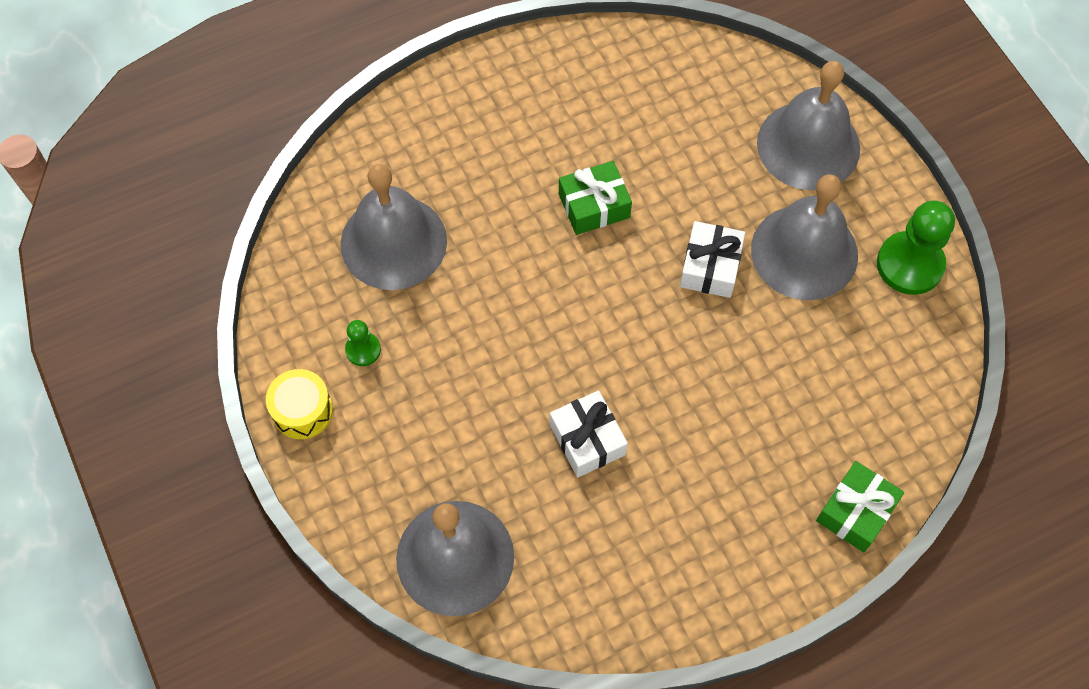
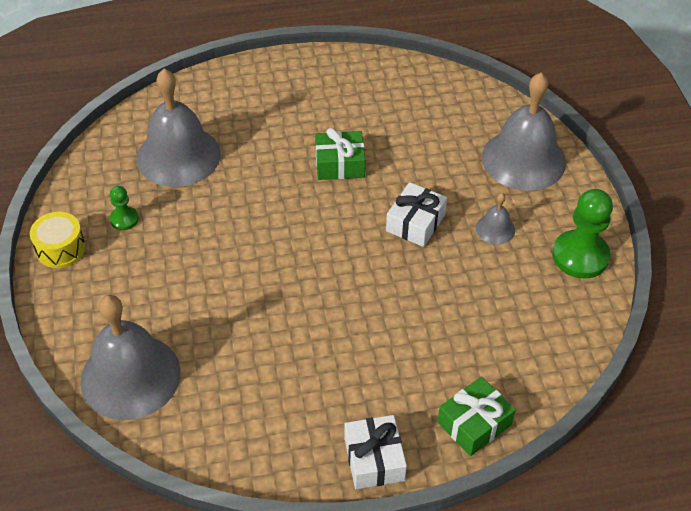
camera: 15 degrees right, 15 degrees down
white gift [550,390,628,477] -> white gift moved to [344,415,407,489]
grey bell [751,174,858,300] -> grey bell [476,193,515,245], size x0.44

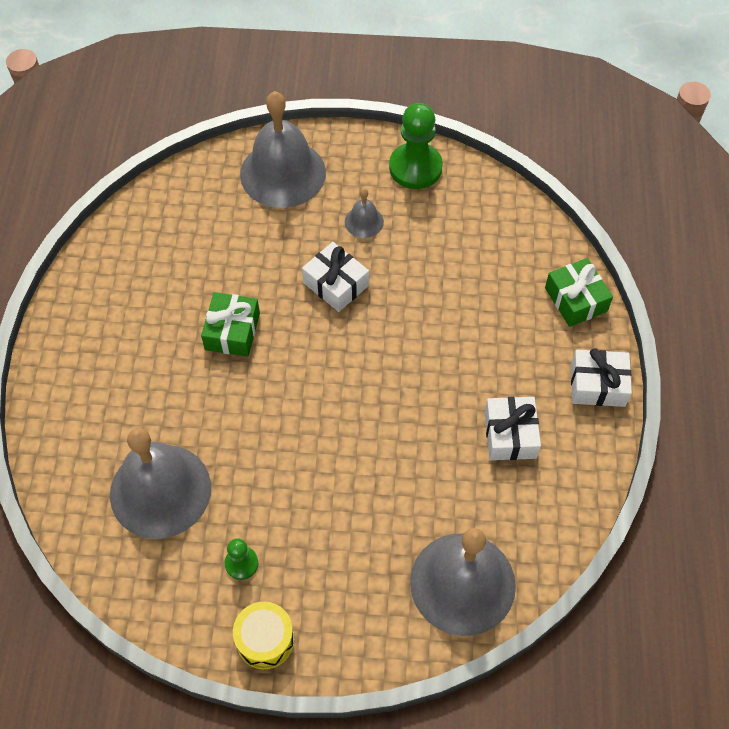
camera: 75 degrees left, 10 degrees up
none -> white gift [485,397,541,460]

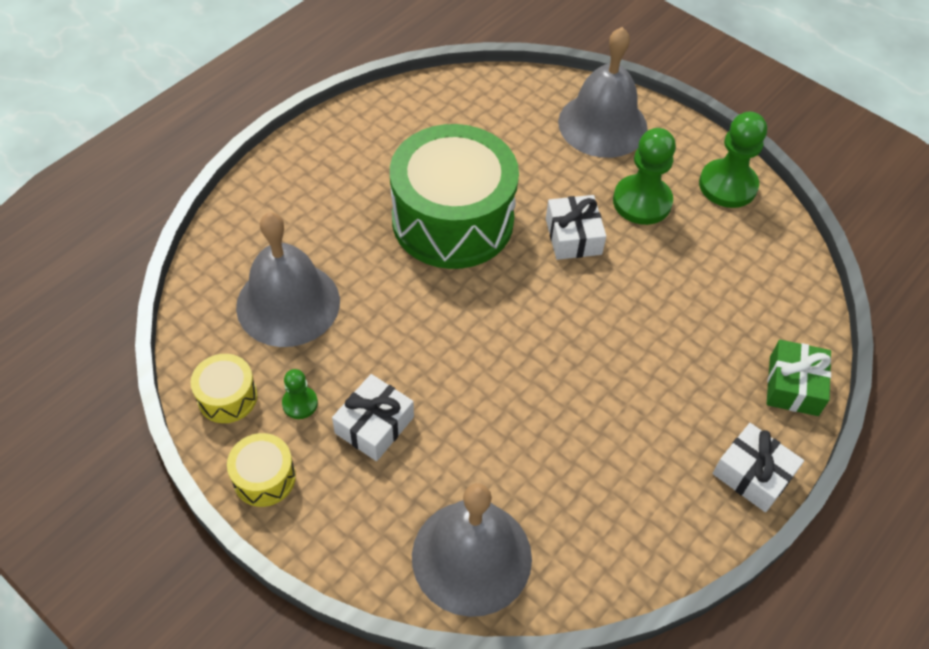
camera: 35 degrees right, 5 degrees down
green gift [201,292,260,357] -> green drum [390,124,519,269]
grey bell [345,188,384,238] -> green pawn [613,128,676,225]
white gift [485,397,541,460] -> white gift moved to [332,374,414,461]
none -> yellow drum [191,354,257,423]

